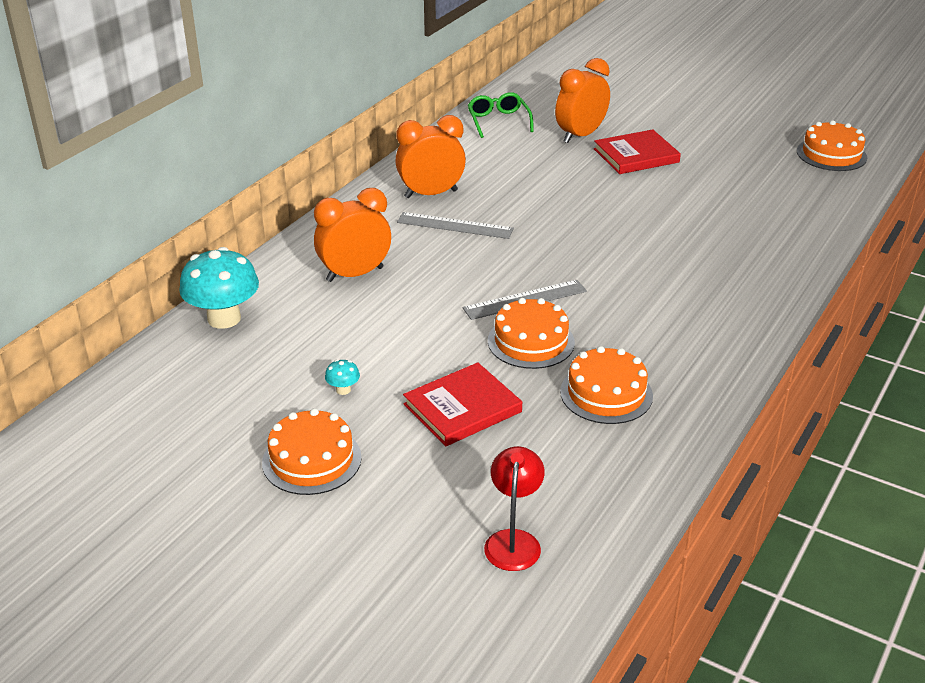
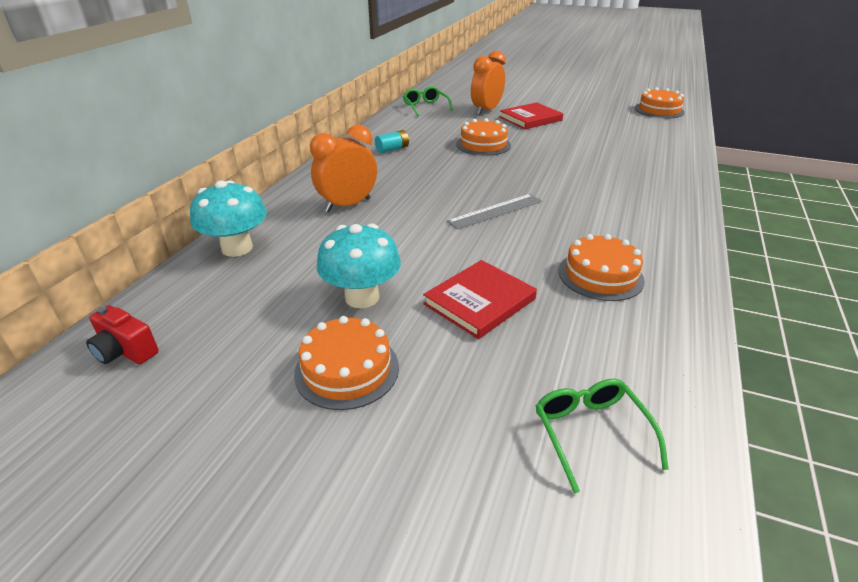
camera: 10 degrees left, 0 degrees up
turquoise mushroom [325,359,360,395] -> turquoise mushroom [317,224,401,308], size x2.41
orange clock [395,115,466,198] -> turquoise battery [375,130,409,153]
grey ruler [397,212,514,239] -> none
red lamp [484,446,545,571] -> green glasses [536,379,669,493]
orange cake [488,298,575,369] -> orange cake moved to [456,118,511,156]
none -> red camera [86,305,159,364]

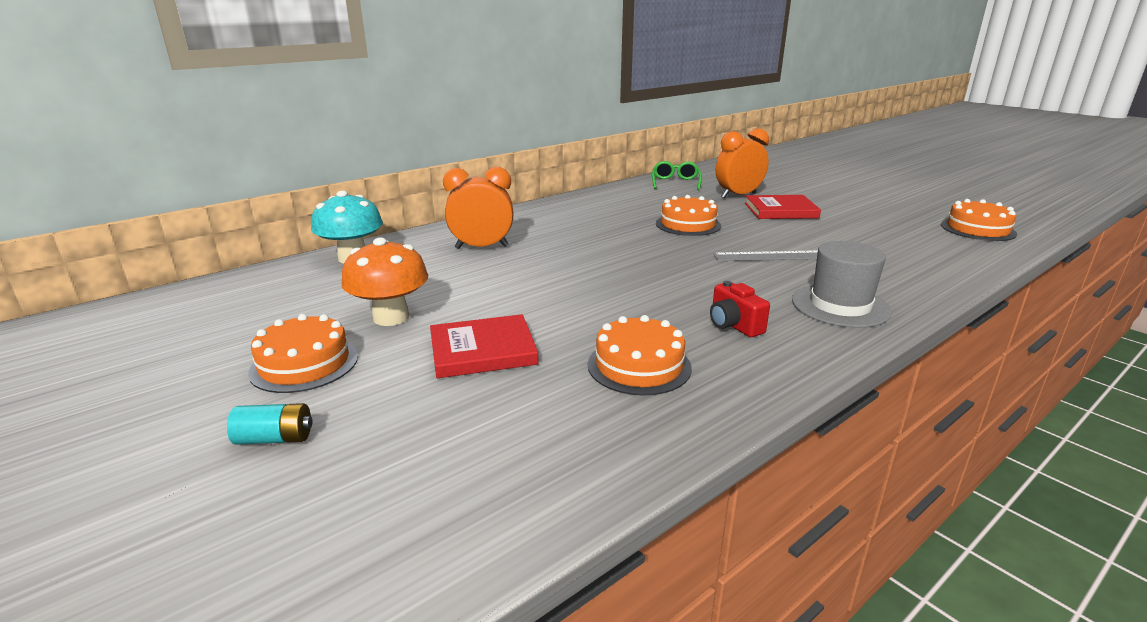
camera: 30 degrees right, 10 degrees down
red camera [86,305,159,364] -> red camera moved to [710,281,770,337]
turquoise mushroom [317,224,401,308] -> orange mushroom [341,237,428,326]
turquoise battery [375,130,409,153] -> turquoise battery moved to [227,403,312,445]
grey ruler [447,194,542,229] -> grey ruler moved to [713,250,818,261]
green glasses [536,379,669,493] -> none
none -> grey hat [792,241,892,328]

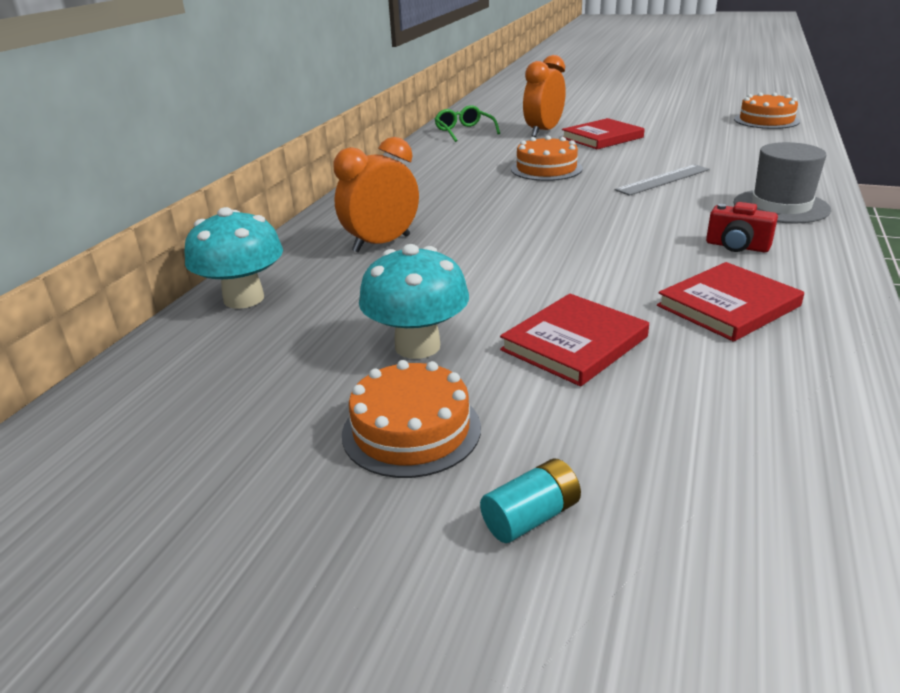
camera: 30 degrees left, 5 degrees up
orange mushroom [341,237,428,326] -> turquoise mushroom [359,244,469,359]
orange cake [588,315,692,396] -> red book [657,262,804,342]

